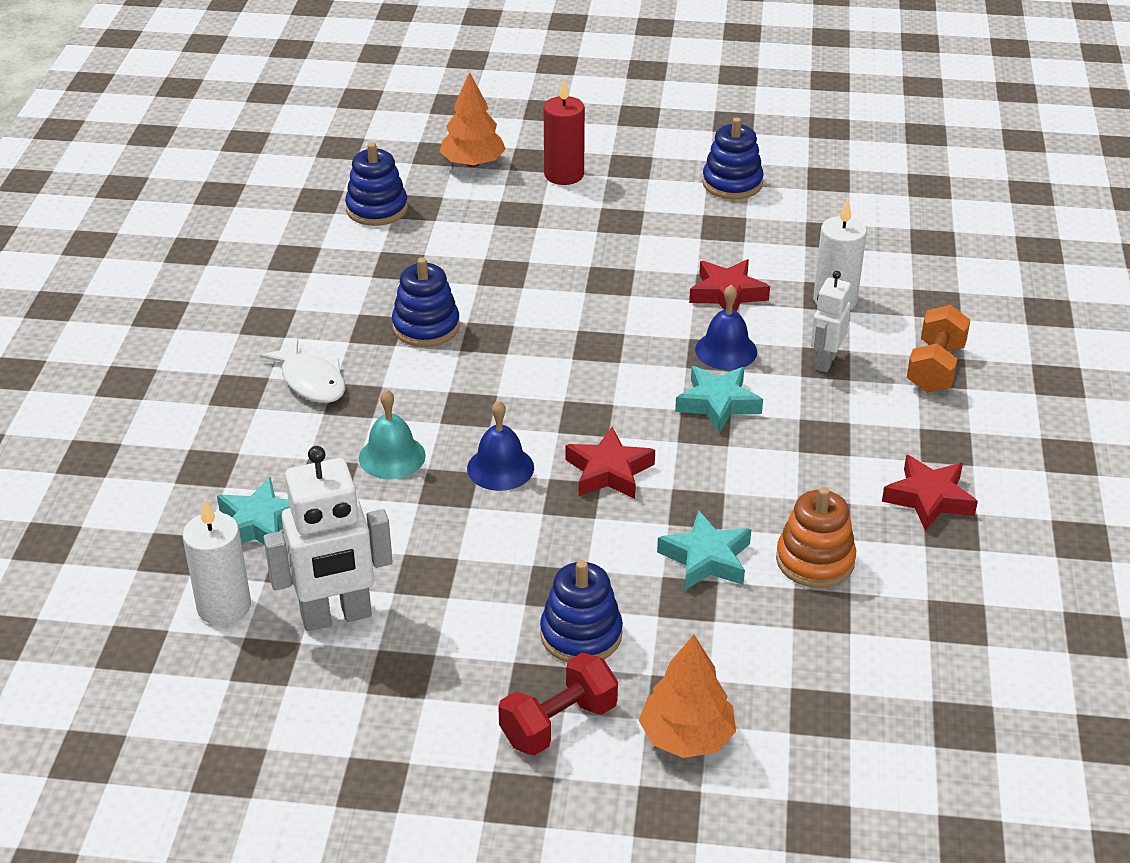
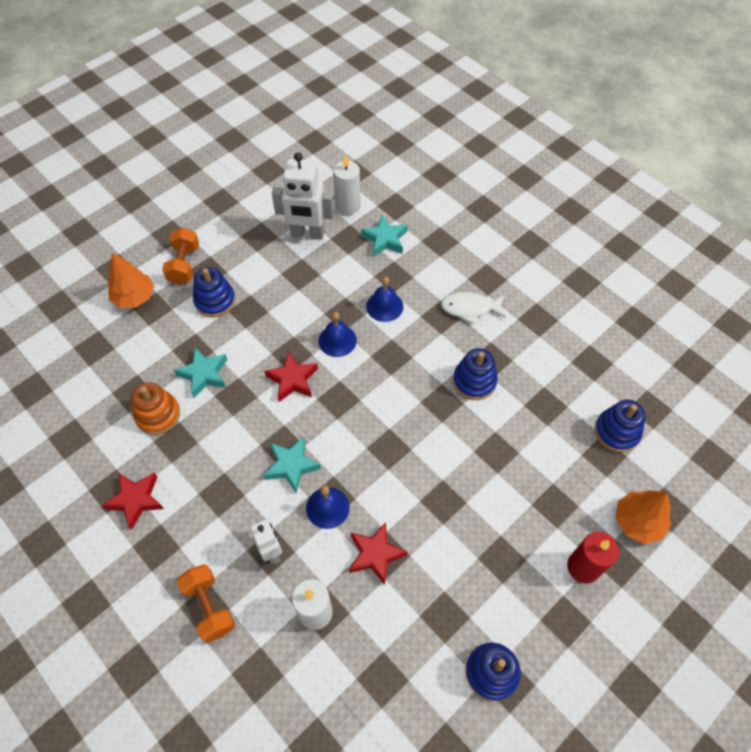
camera: 130 degrees right, 20 degrees up
white robot [264,446,393,631] -> white robot turned 105 degrees counterclockwise [272,152,334,240]
turquoise bell [359,389,426,479] -> blue bell [366,276,403,322]
red dumbbell [498,653,618,756] -> orange dumbbell [162,227,199,285]

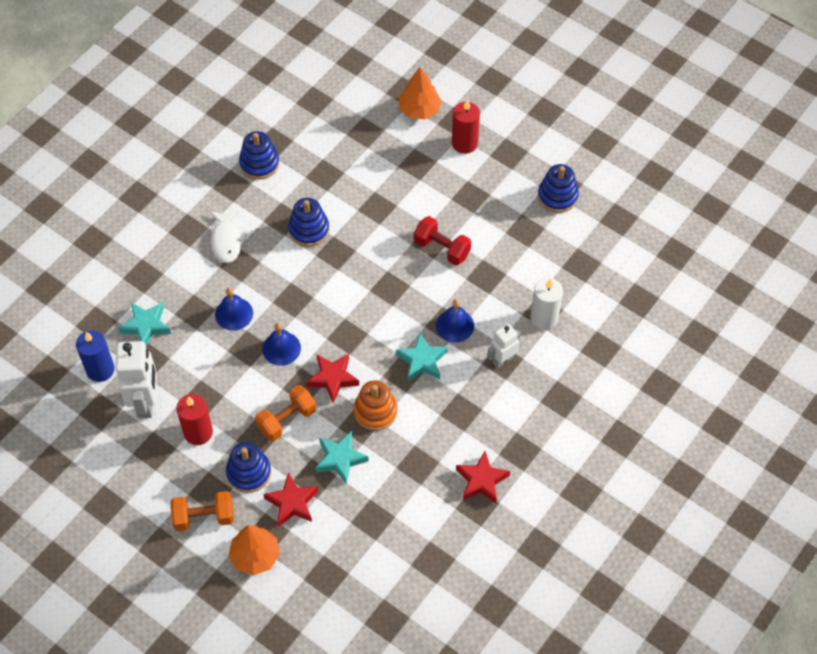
camera: 100 degrees left, 0 degrees up
orange stacking toy [131,382,180,435] -> orange stacking toy moved to [354,380,397,431]
orange dumbbell [177,564,235,643] -> orange dumbbell moved to [255,385,316,441]
white candle [333,154,361,215] -> blue candle [76,330,115,382]
red star [349,522,407,585] -> red star moved to [263,473,318,527]
blue stacking toy [594,400,646,452] -> blue stacking toy moved to [239,131,279,180]
none -> red candle [176,394,213,445]
none -> red dumbbell [414,216,471,266]

